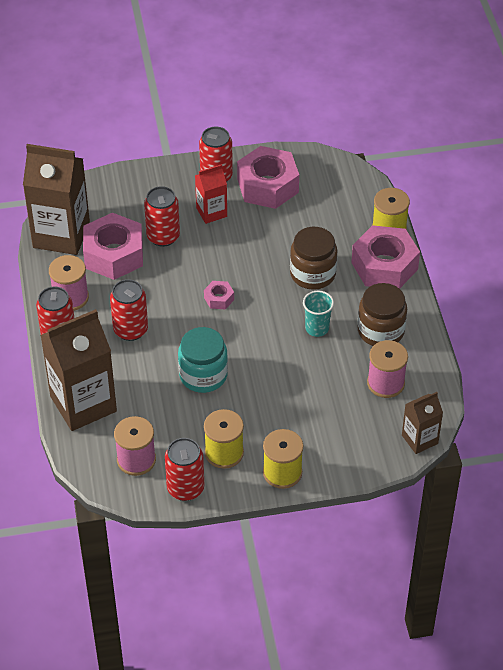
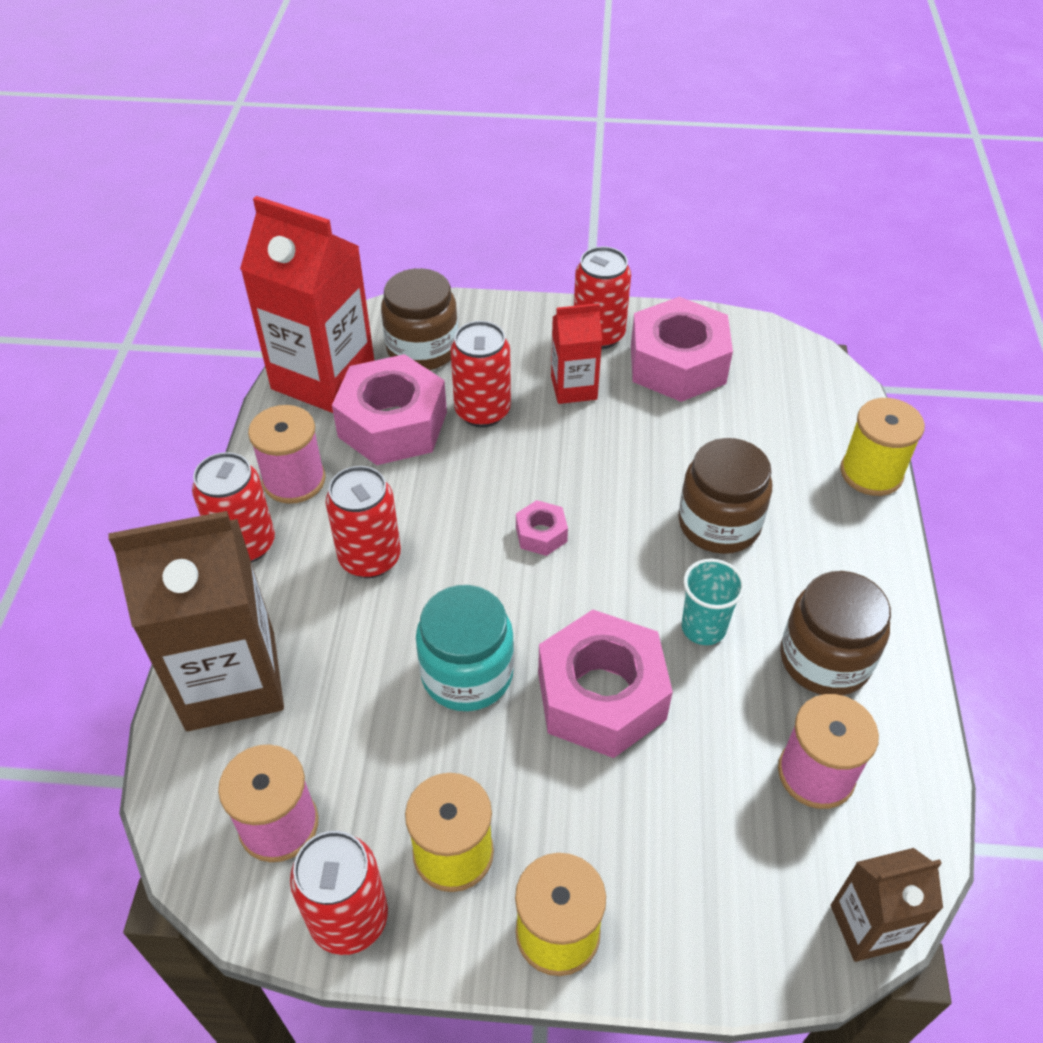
camera: 15 degrees right, 0 degrees up
brown carton [23,144,90,255] -> red carton [240,196,375,413]
pink nut [351,225,420,289] -> pink nut moved to [538,610,673,758]
none -> brown jar [381,268,458,370]

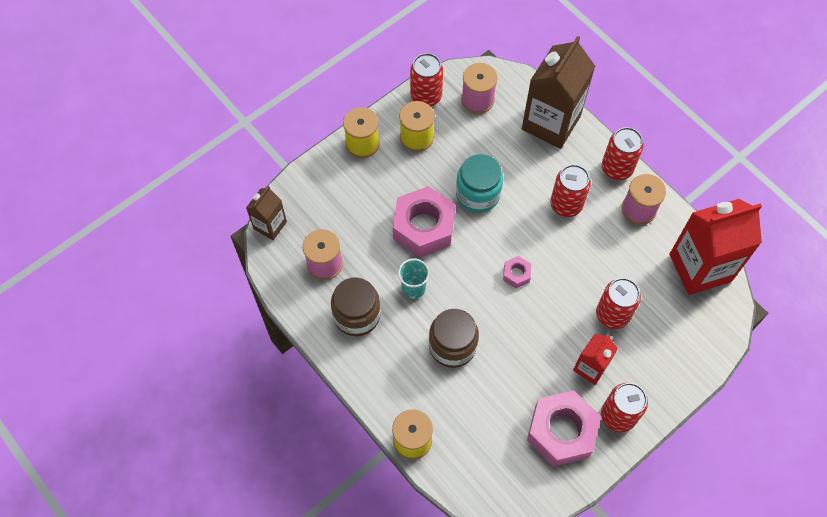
camera: 135 degrees right, 15 degrees up
pink nut [332,354,447,465] -> none
brown jar [381,268,458,370] -> none

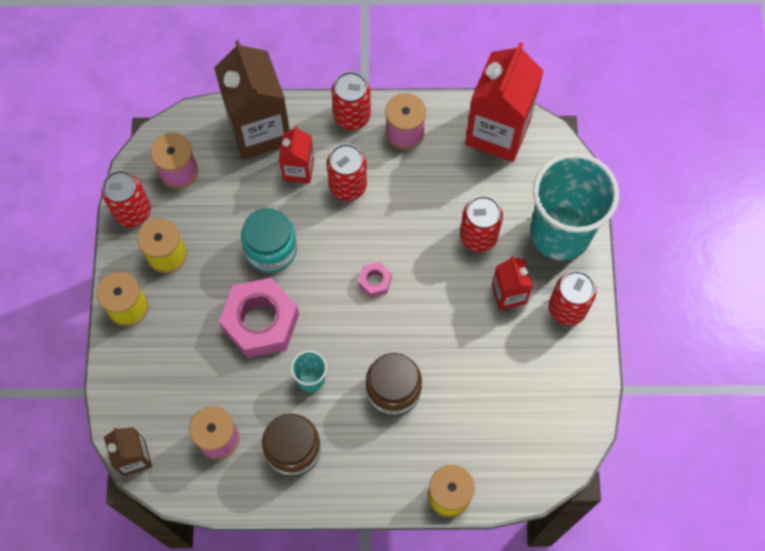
camera: 50 degrees left, 5 degrees up
pink nut [527,390,601,467] -> none
none -> red carton [279,126,314,184]
none -> turquoise cup [530,153,619,260]

